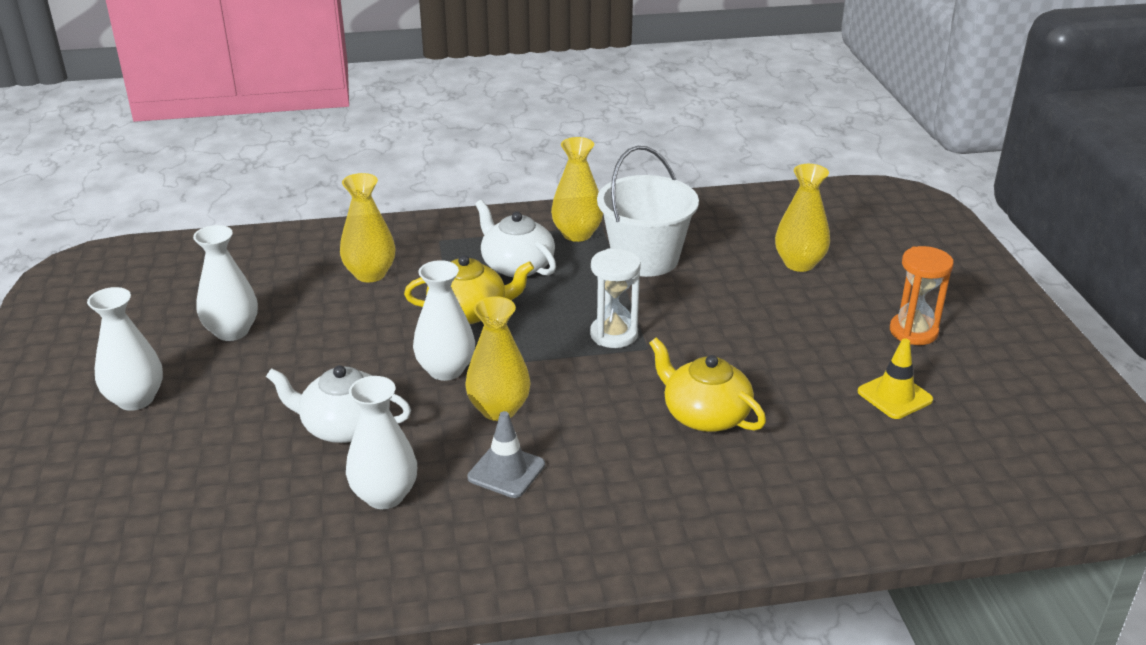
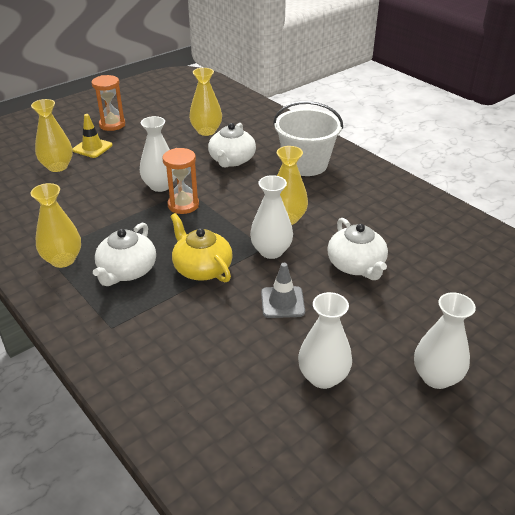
camera: 120 degrees left, 5 degrees up
yellow vase [340,173,396,282] -> yellow vase moved to [189,68,222,136]
white vase [346,376,417,509] -> white vase moved to [140,116,176,192]
grey traffic cone [467,411,545,498] -> grey traffic cone moved to [261,263,305,318]
white hourglass [590,249,641,348] -> orange hourglass [162,148,199,214]
white bucket [597,146,699,277] -> white bucket moved to [273,101,343,176]
yellow teapot [649,337,766,432] -> white teapot [208,123,256,167]
yellow traffic cone [858,338,933,419] -> yellow traffic cone moved to [72,114,113,158]

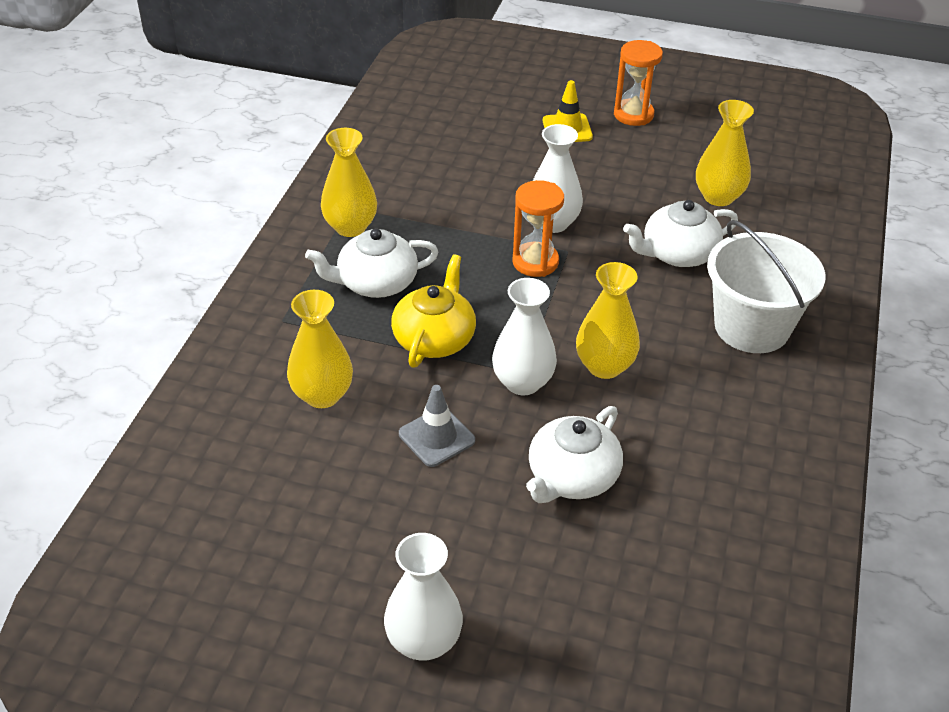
camera: 55 degrees right, 5 degrees up
yellow vase [31,99,73,172] -> yellow vase moved to [287,290,353,408]
white vase [298,292,352,389] -> none

